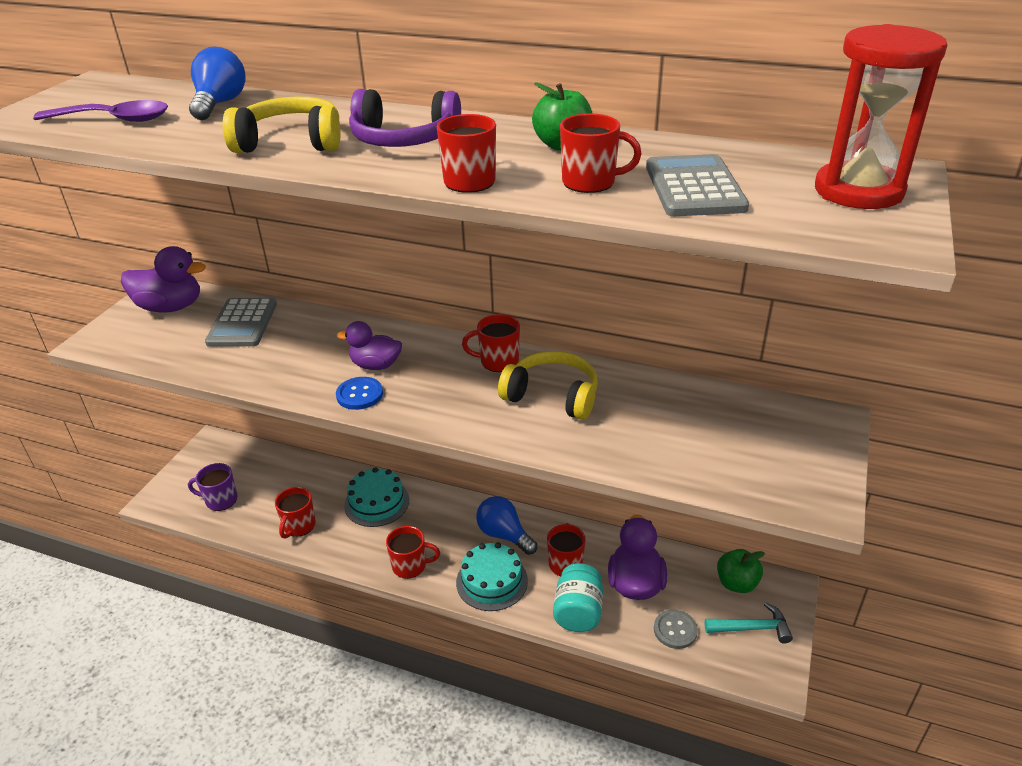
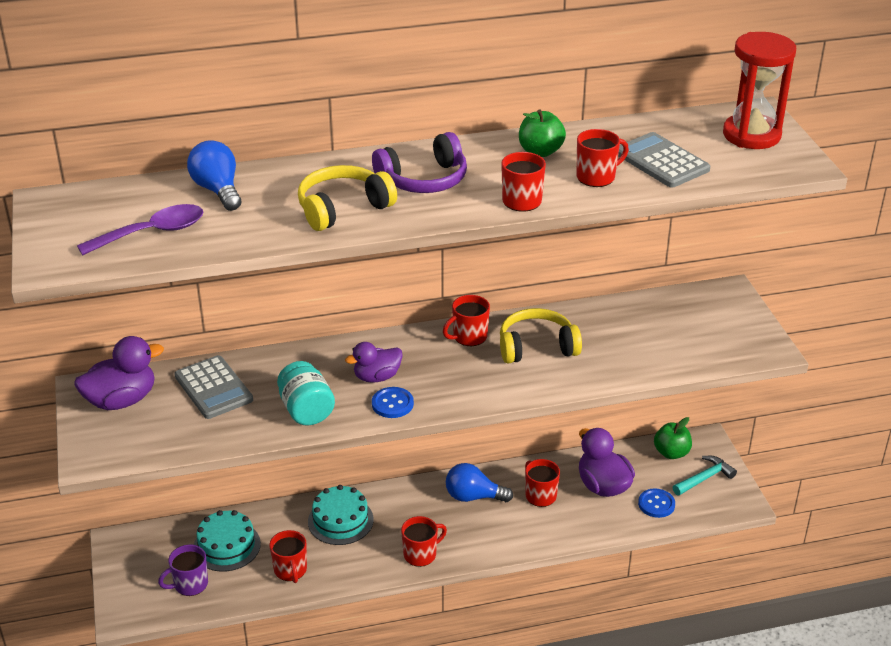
camera: 35 degrees left, 0 degrees up
turquoise cake [456,542,528,611] -> turquoise cake moved to [194,510,261,572]
turquoise jar [553,563,603,632] -> turquoise jar moved to [277,361,335,426]
grey button [654,610,698,649] -> blue button [638,488,675,518]

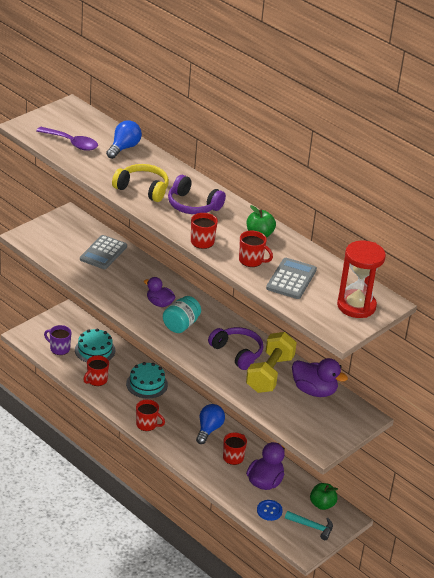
camera: 55 degrees right, 0 degrees up
purple duck [75,336,164,410] -> purple duck moved to [292,358,348,397]
turquoise jar [277,361,335,426] -> turquoise jar moved to [163,296,201,333]
blue button [372,387,414,418] -> none
red mug [443,295,490,346] -> none
blue light bulb [446,463,513,502] -> blue light bulb turned 45 degrees clockwise [196,404,225,444]
yellow headphones [500,308,582,363] -> purple headphones [208,327,263,370]
none -> yellow dumbbell [246,332,297,393]

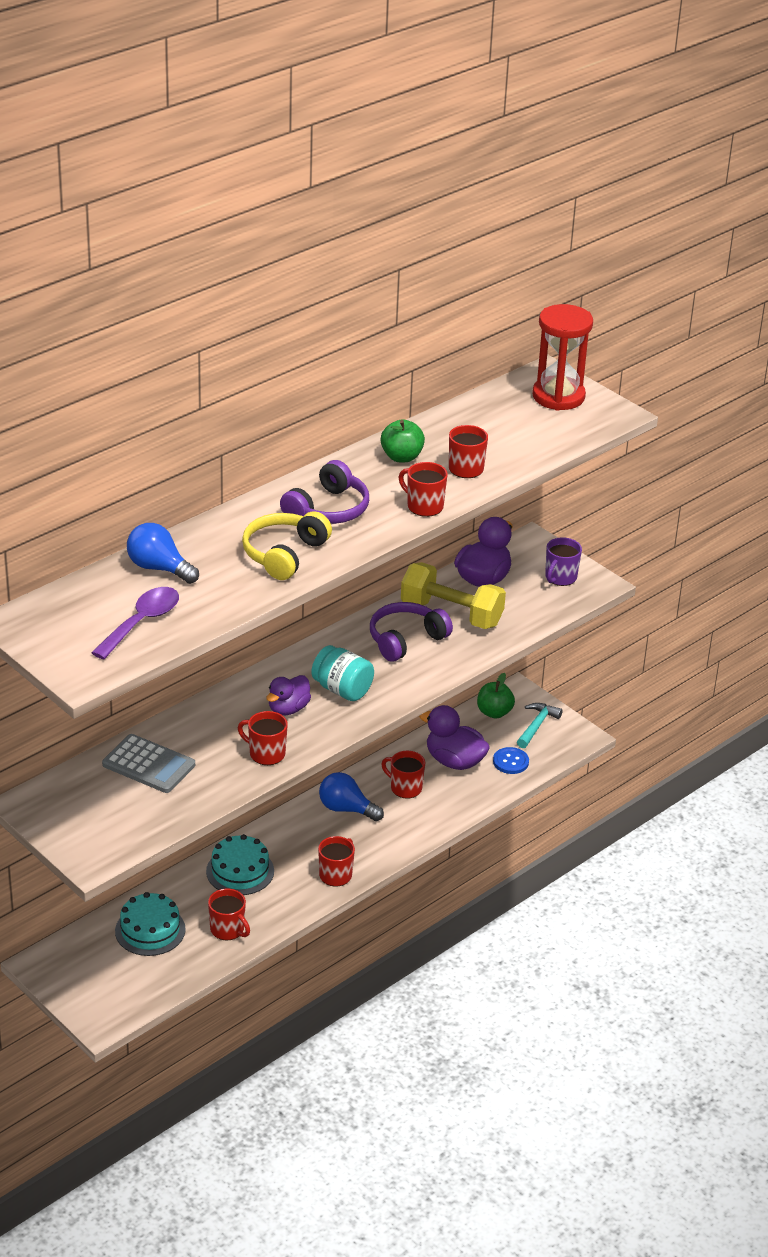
camera: 85 degrees left, 0 degrees up
purple mug [44,325,71,355] -> purple mug moved to [545,537,582,586]
grey calculator [266,258,317,299] -> none
none -> red mug [238,711,288,765]

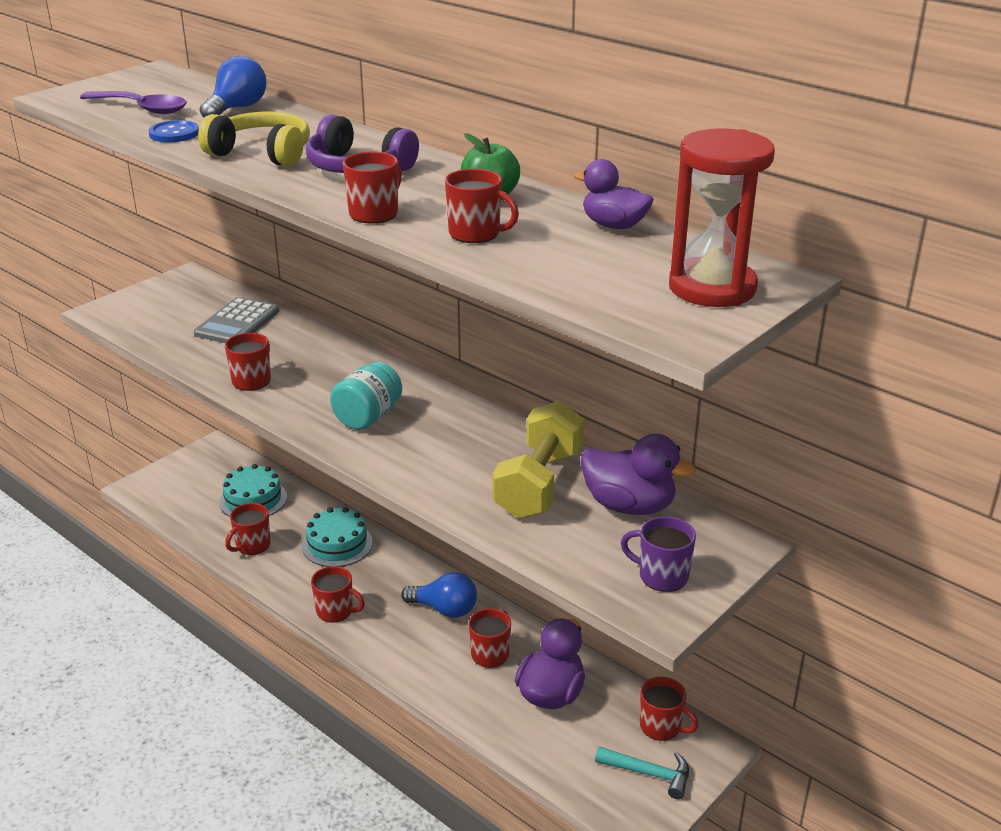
camera: 85 degrees right, 5 degrees down
purple duck [266,675,311,715] -> purple duck moved to [573,159,654,229]
blue light bulb [319,772,384,821] -> blue light bulb turned 90 degrees clockwise [401,572,477,618]
purple headphones [370,602,453,662] -> none
green apple [477,673,515,718] -> red mug [640,677,698,741]
blue button [493,747,529,774] -> blue button moved to [149,120,199,142]

